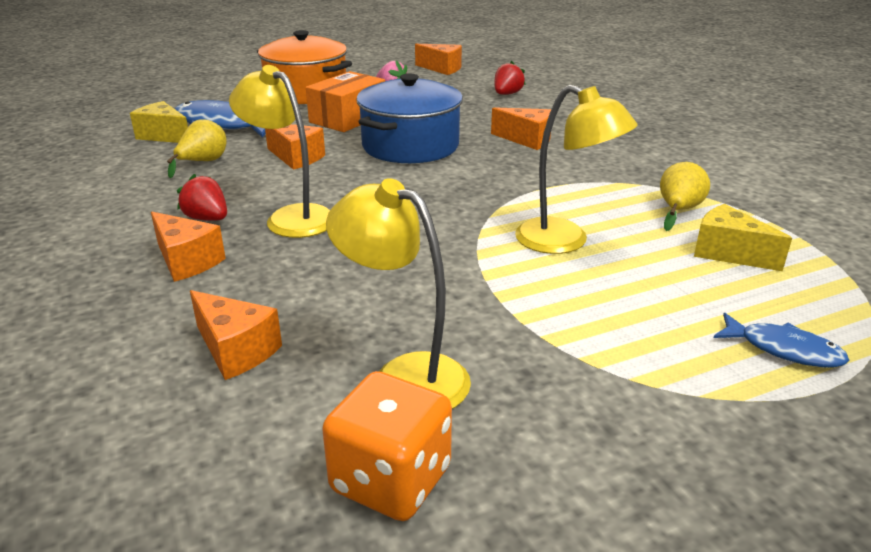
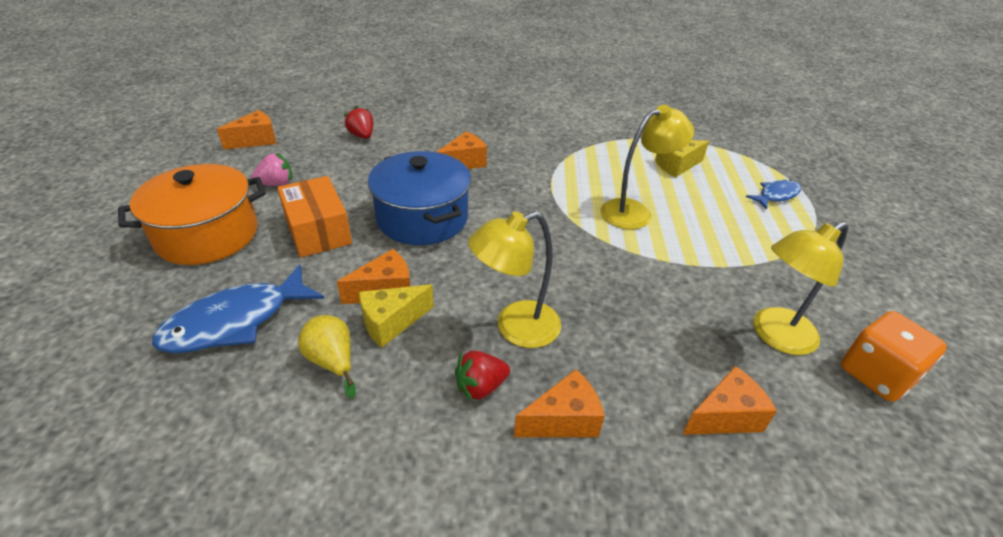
camera: 65 degrees left, 10 degrees up
yellow cheese [130,101,188,143] -> yellow cheese moved to [359,284,434,348]
yellow pear [660,162,710,231] -> none

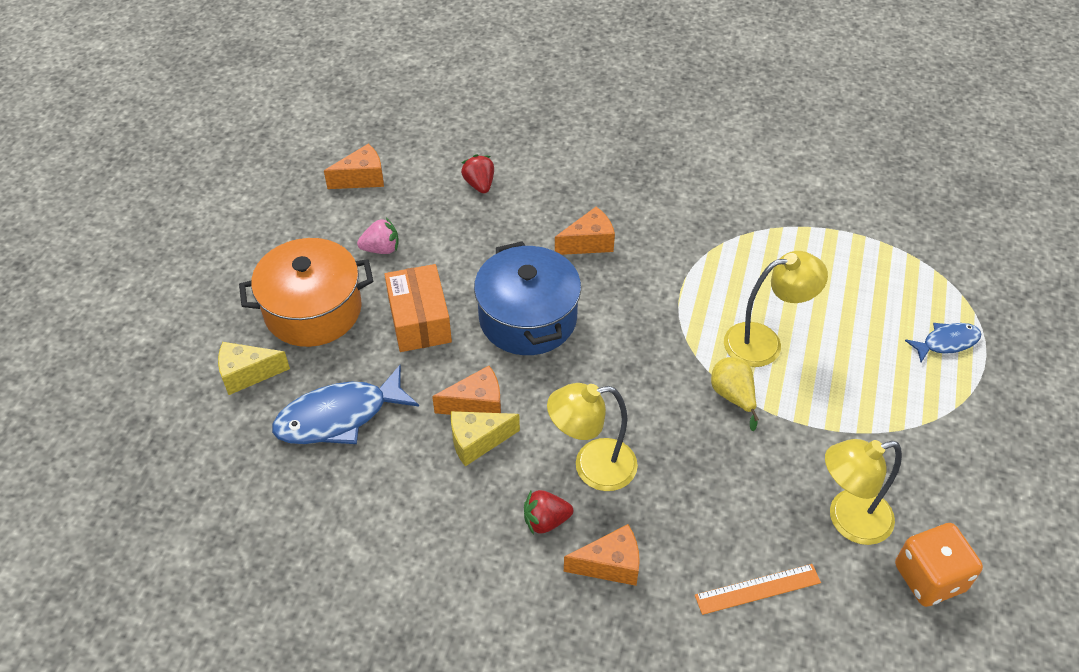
camera: 15 degrees right, 10 degrees up
yellow pear [298,315,356,399] -> yellow pear moved to [711,357,759,431]
yellow cheese [655,140,709,178] -> yellow cheese moved to [218,342,290,395]
orange cheese [682,366,777,435] -> orange ruler [695,564,821,615]

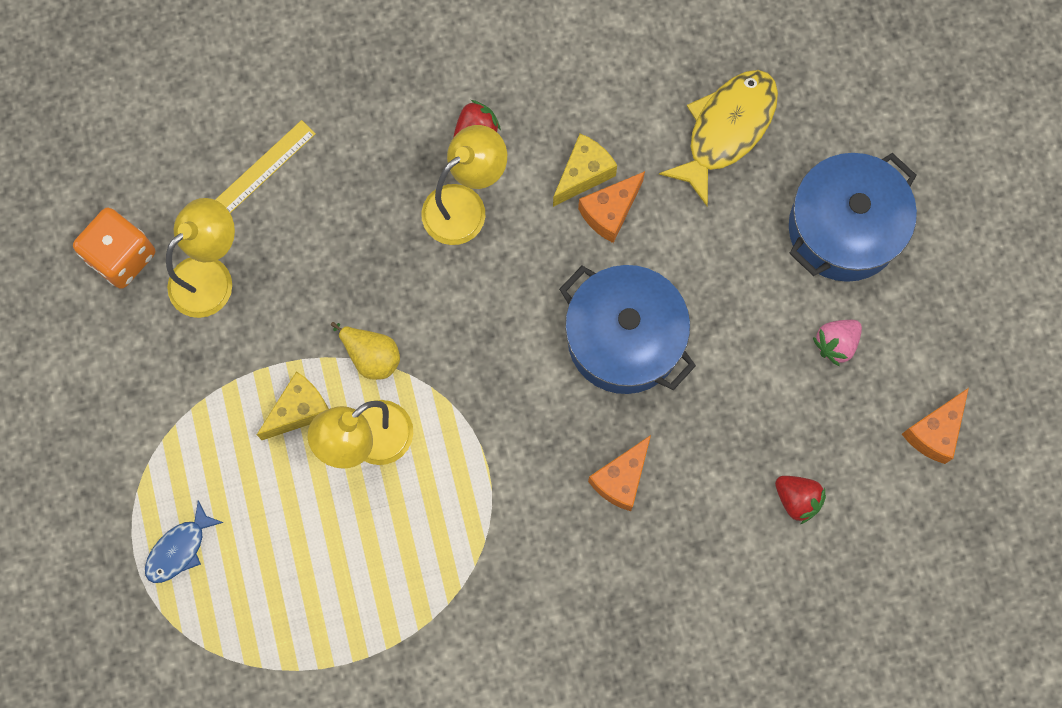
camera: 150 degrees right, 25 degrees up
yellow cheese [218,342,290,395] -> yellow cheese moved to [257,371,329,440]
orange pot [239,238,373,347] -> blue pot [789,153,917,282]
blue fish [272,365,419,444] -> yellow fish [659,70,778,206]
orange box [384,264,452,352] -> none
orange cheese [564,524,640,586] -> none
orange ruler [695,564,821,615] -> yellow ruler [215,120,316,213]

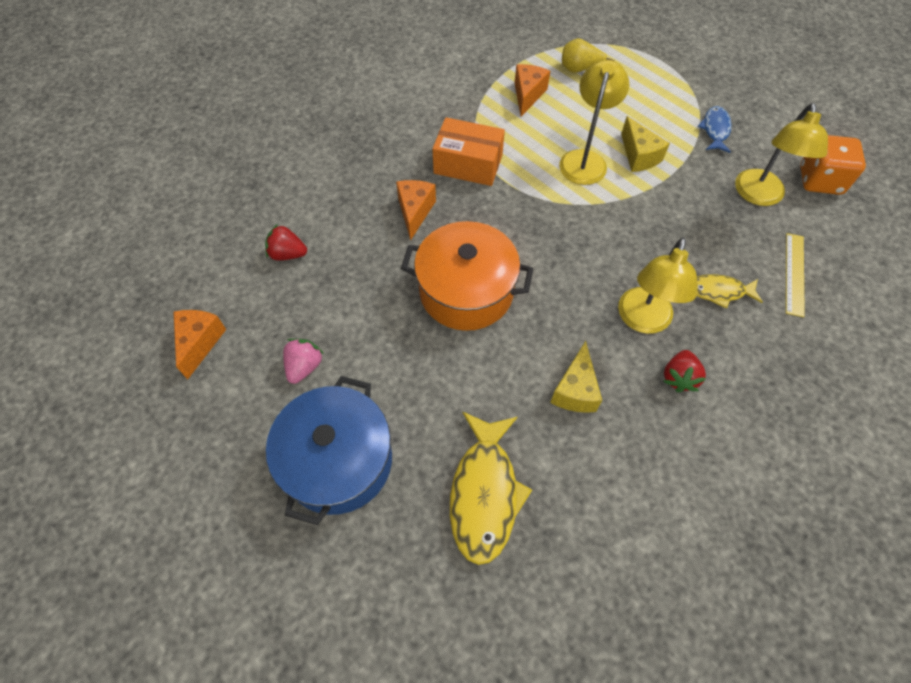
camera: 150 degrees right, 15 degrees down
blue fish [145,500,224,583] -> blue fish moved to [698,106,732,153]
yellow cheese [257,371,329,440] -> yellow cheese turned 45 degrees counterclockwise [621,116,670,172]
yellow pear [331,322,400,380] -> yellow pear moved to [562,38,615,73]
blue pot [559,265,696,394] -> orange pot [401,221,533,331]
orange cheese [578,171,645,243] -> orange cheese moved to [515,64,550,116]
none -> orange box [432,117,505,186]
none -> yellow fish [697,274,763,309]

